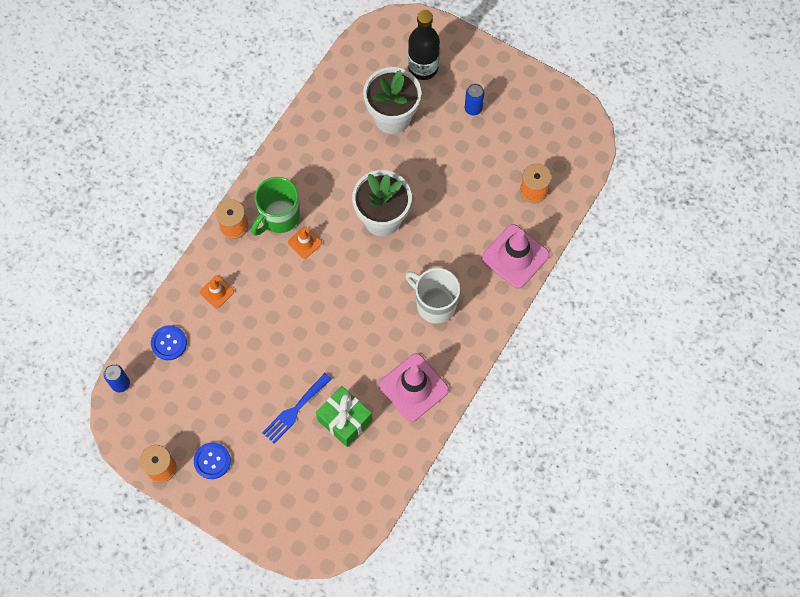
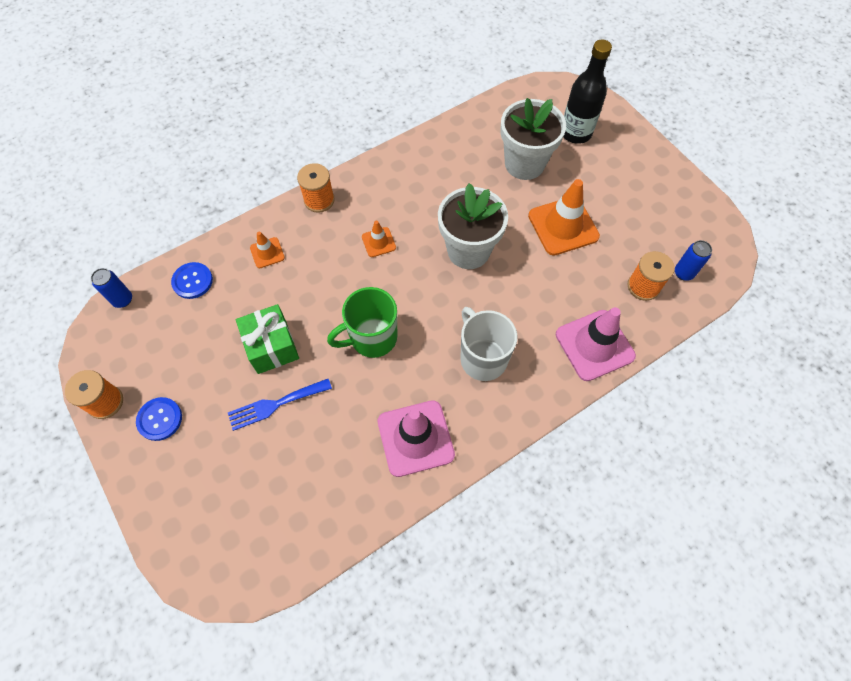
camera: 25 degrees right, 5 degrees down
green mug [251,177,300,235] -> green mug moved to [327,287,397,358]
green gift [316,386,372,447] -> green gift moved to [236,304,299,374]
blue can [465,83,484,115] -> blue can moved to [675,240,712,281]
none -> orange traffic cone [528,179,600,256]

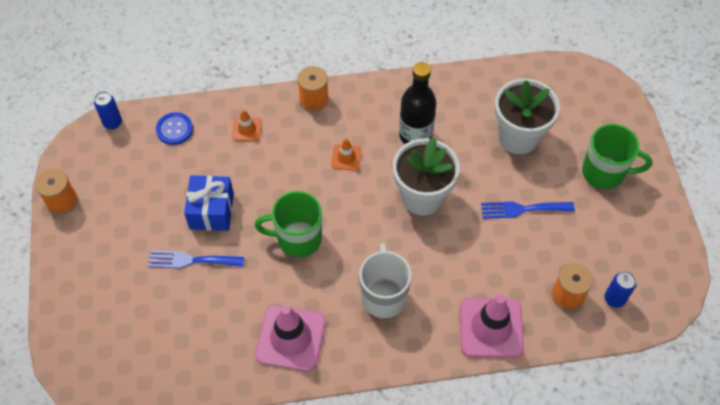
camera: 25 degrees right, 5 degrees down
blue button [136,397,182,441] -> none
green gift [236,304,299,374] -> blue gift [184,175,234,231]
orange traffic cone [528,179,600,256] -> blue fork [481,201,575,219]
black bottle [564,39,612,144] -> black bottle moved to [399,62,436,144]
none -> green mug [582,124,652,189]

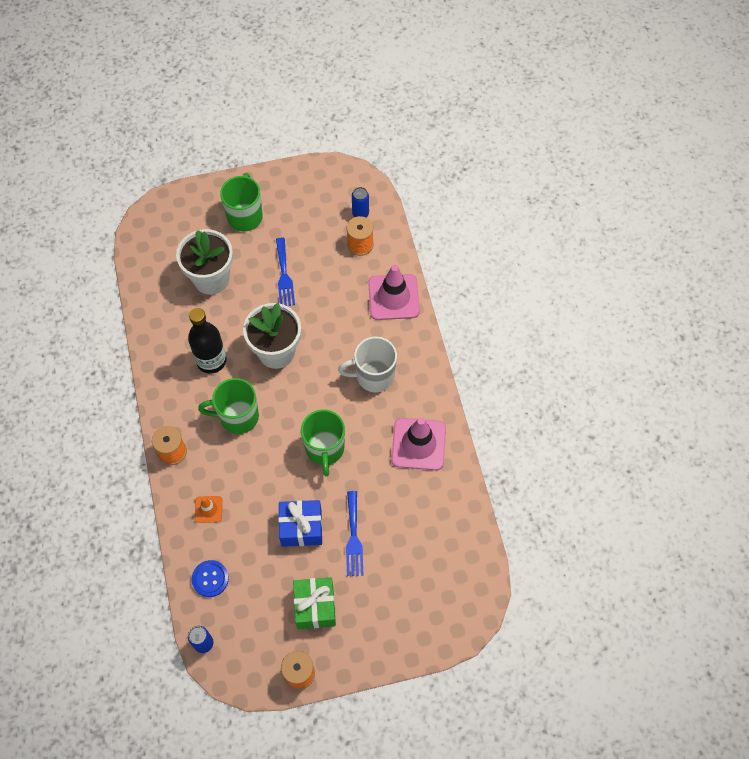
camera: 95 degrees left, 5 degrees up
orange traffic cone [332,138,361,171] -> green mug [198,378,259,434]
none -> green gift [293,577,336,629]

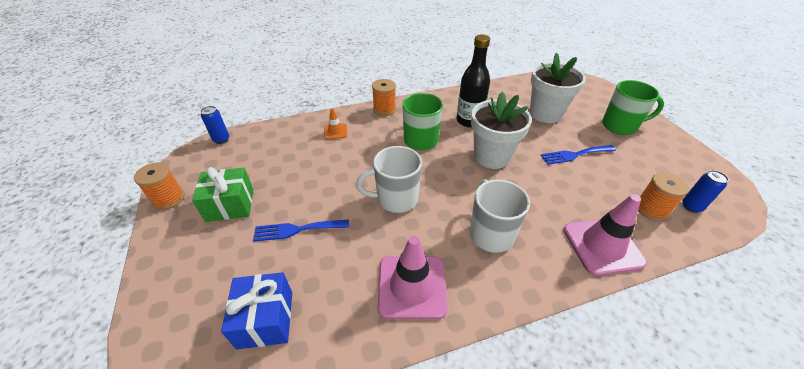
camera: 85 degrees right, 20 degrees down
blue button [192,560,229,597] -> none
blue gift [278,500,322,547] -> blue gift moved to [221,272,292,349]
green mug [301,409,345,476] -> white mug [356,146,422,213]

